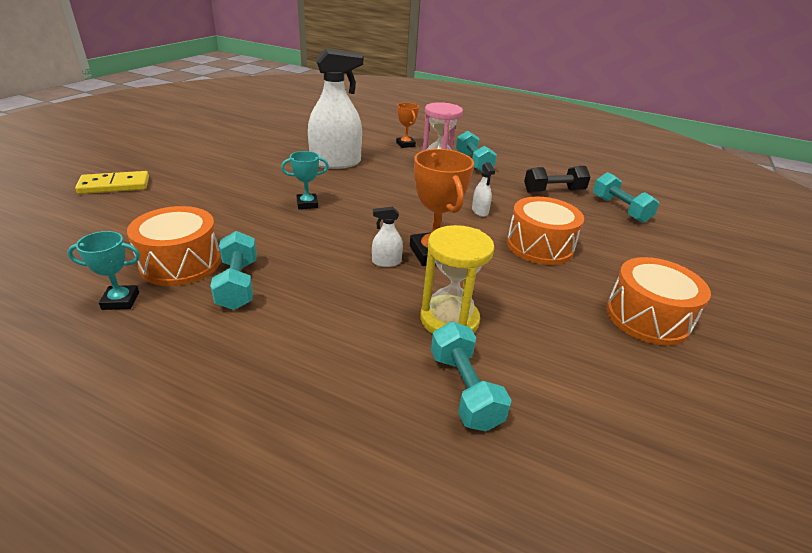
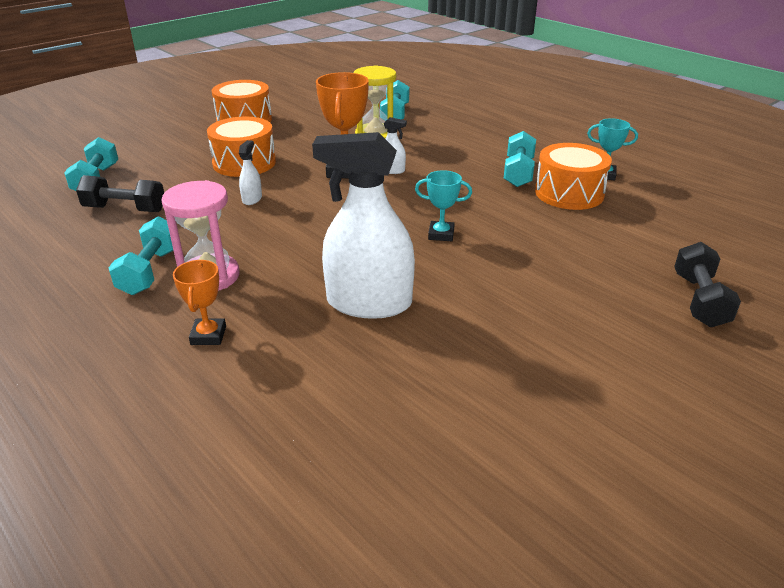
camera: 155 degrees left, 0 degrees up
yellow domino [75,171,149,194] -> black dumbbell [674,242,741,327]

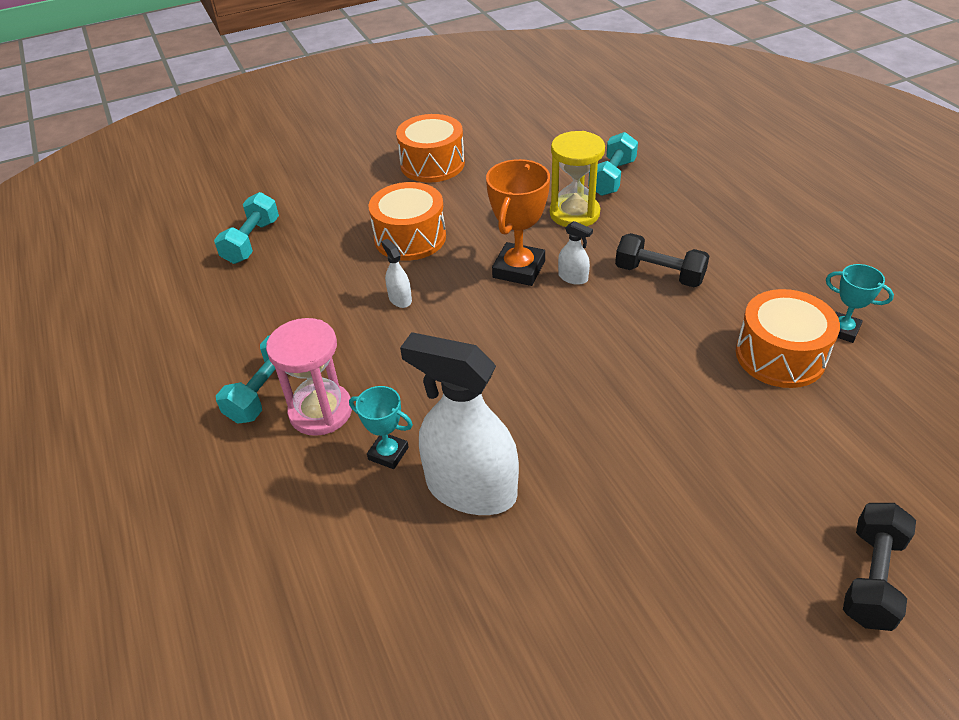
camera: 20 degrees right, 10 degrees up
black dumbbell [76,175,164,212] -> black dumbbell moved to [615,233,709,287]
orange trophy [173,260,226,345] -> none
white spray bottle [239,140,262,205] -> white spray bottle turned 60 degrees counterclockwise [381,239,412,308]
turquoise trophy [415,170,472,241] -> turquoise trophy moved to [349,386,413,469]
turquoise dumbbell [503,131,536,187] -> none

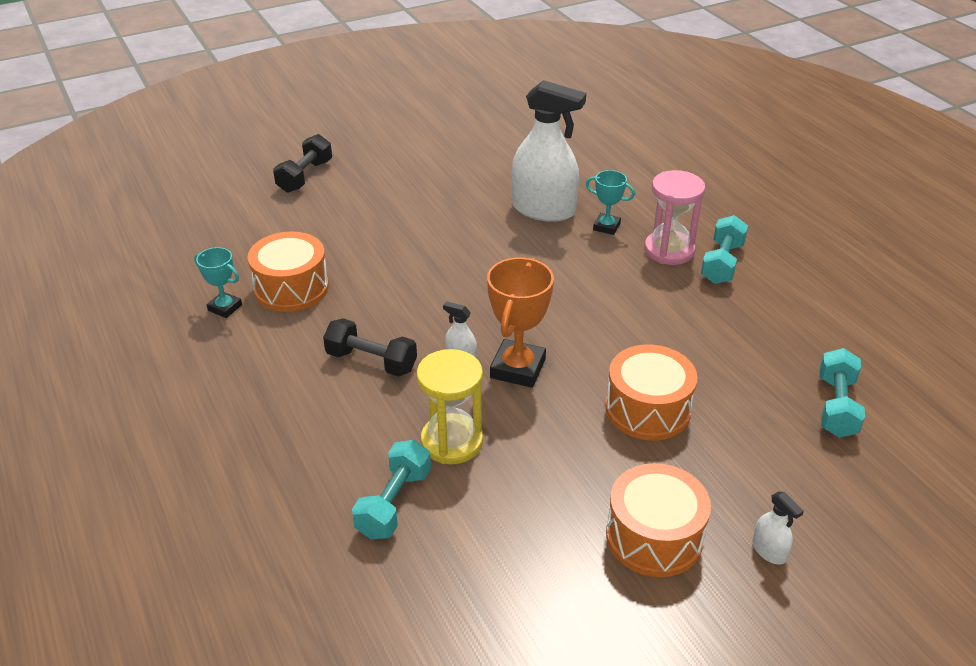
camera: 175 degrees right, 5 degrees down
white spray bottle [381,239,412,308] -> white spray bottle moved to [752,492,804,565]

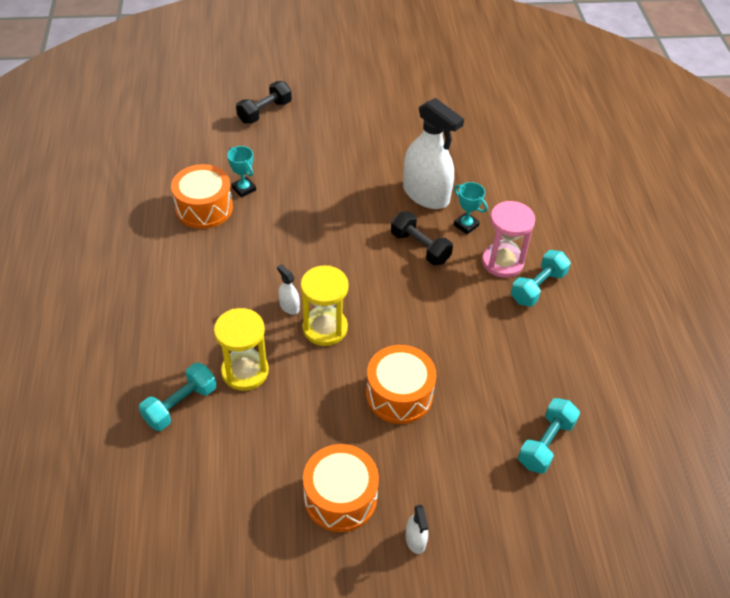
camera: 20 degrees right, 10 degrees up
turquoise trophy [194,247,242,318] -> turquoise trophy moved to [227,146,256,198]
black dumbbell [323,318,417,377] -> black dumbbell moved to [391,211,453,265]
orange trophy [487,257,554,388] -> yellow hourglass [300,265,349,346]

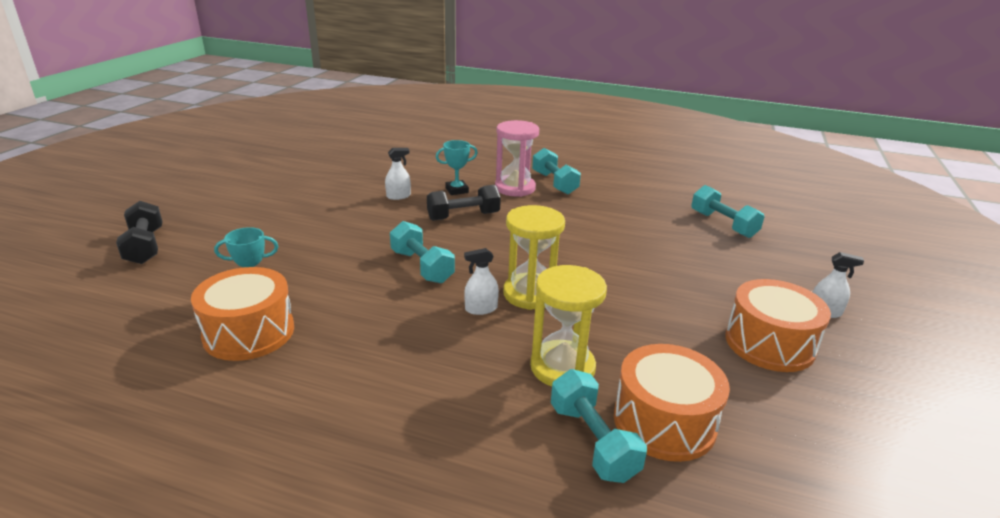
camera: 65 degrees left, 20 degrees down
orange drum [366,345,436,424] -> orange drum moved to [614,344,730,462]
white spray bottle [403,98,464,209] -> white spray bottle [385,148,411,200], size x0.42
none -> turquoise dumbbell [390,221,455,283]

